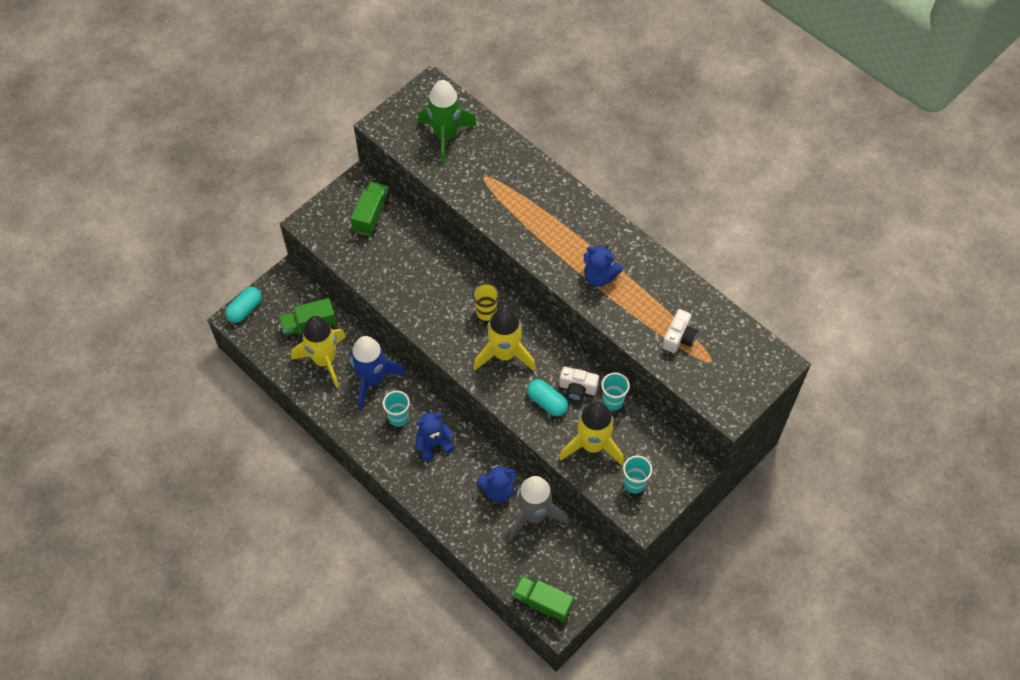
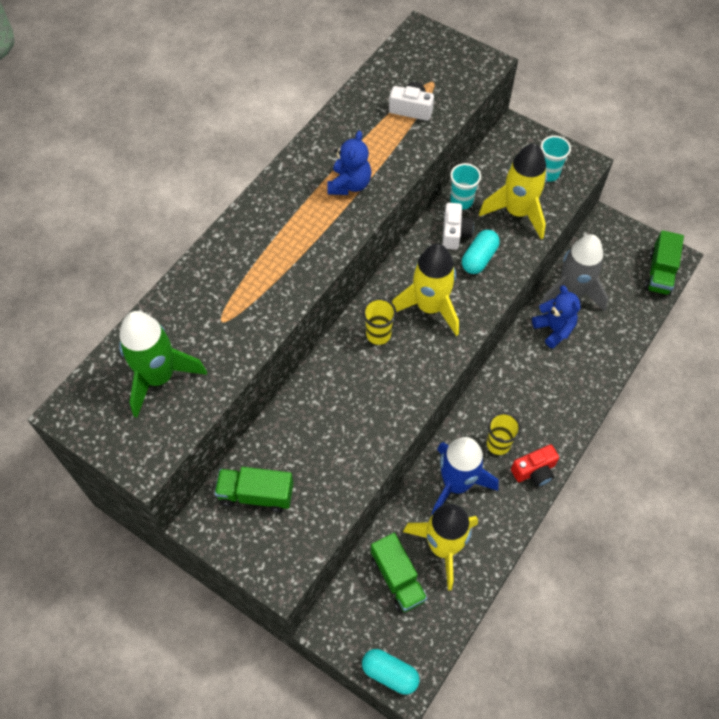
camera: 100 degrees left, 0 degrees up
turquoise cup [383,391,410,427] -> yellow cup [487,412,521,455]
blue teddy bear [416,412,455,461] -> none
none -> red camera [511,444,559,487]

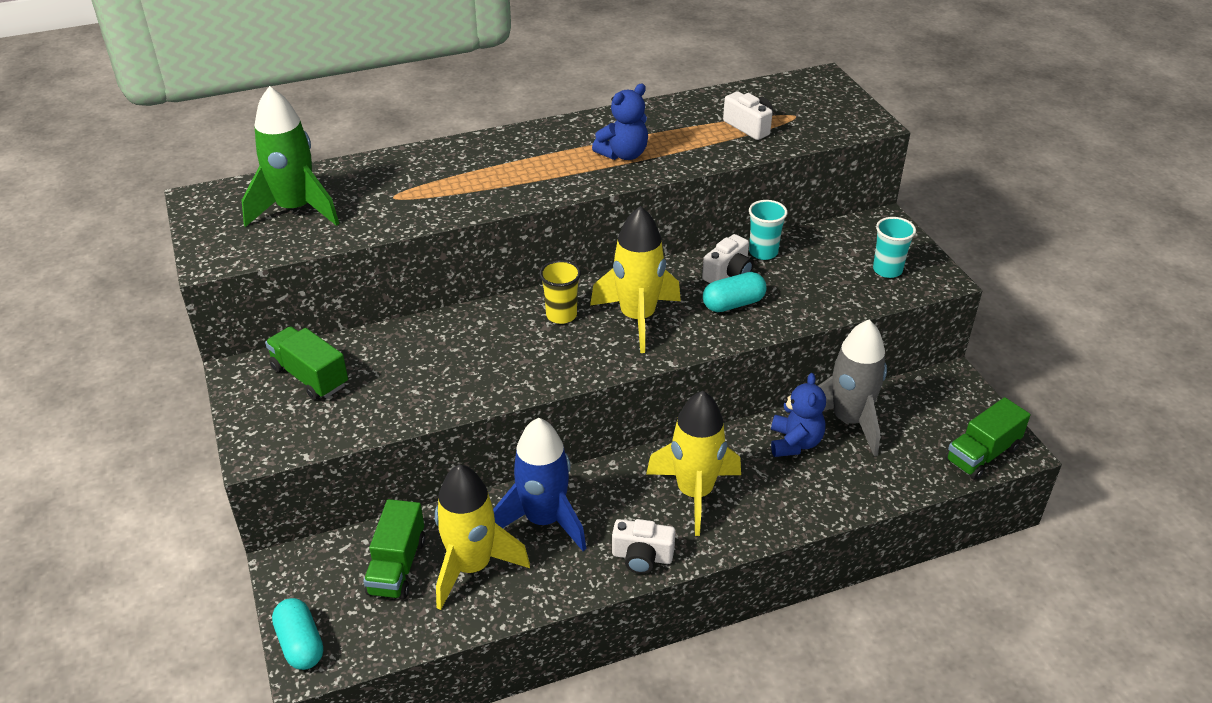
camera: 35 degrees right, 20 degrees down
yellow rocket [479,143,547,239] -> yellow rocket moved to [646,391,741,536]
yellow cup [487,412,521,455] -> none
red camera [511,444,559,487] -> white camera [612,519,676,574]

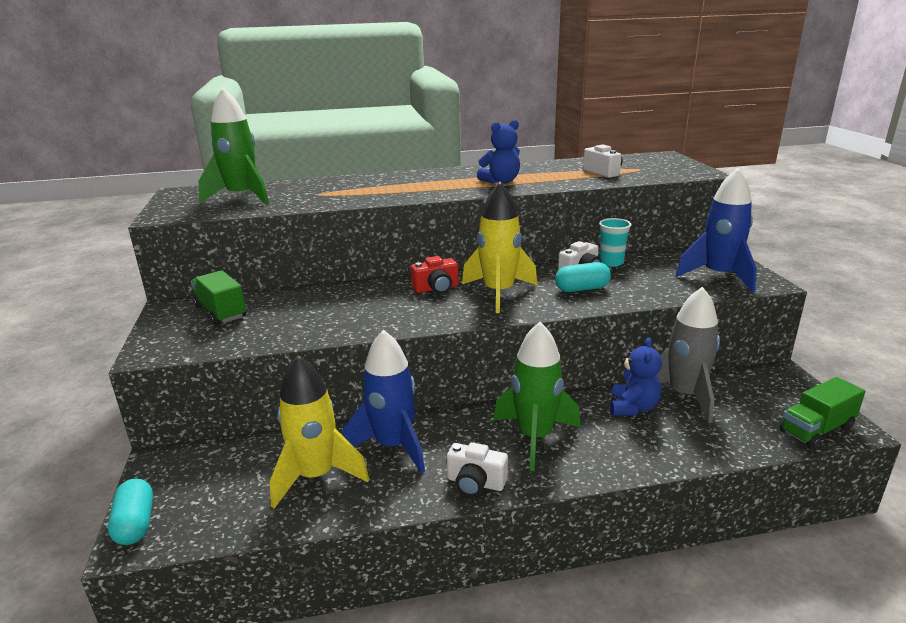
camera: 10 degrees right, 15 degrees down
green truck [363,499,425,599] -> none
yellow cup [540,260,581,324] -> red camera [411,256,459,294]
yellow rocket [646,391,741,536] -> green rocket [494,322,580,471]
turquoise cup [873,217,916,278] -> blue rocket [676,168,757,292]

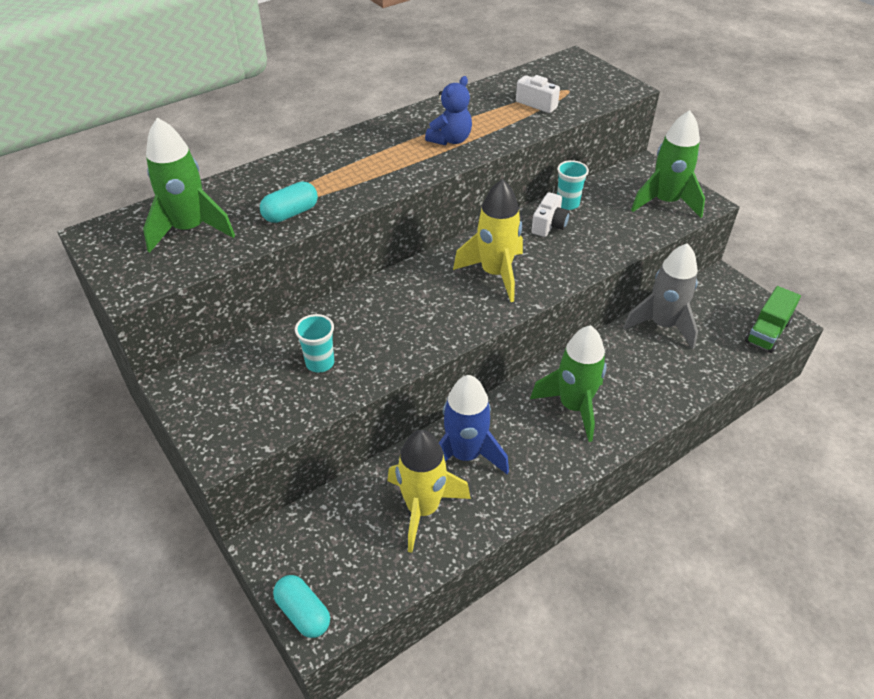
camera: 25 degrees left, 20 degrees up
green truck [191,270,246,325] -> none
red camera [411,256,459,294] -> none
white camera [447,442,508,497] -> none
turquoise capsule [555,262,611,292] -> turquoise capsule moved to [260,182,318,223]
blue teddy bear [610,337,662,415] -> none
blue rocket [676,168,757,292] -> green rocket [631,110,705,218]
none -> turquoise cup [295,314,334,373]

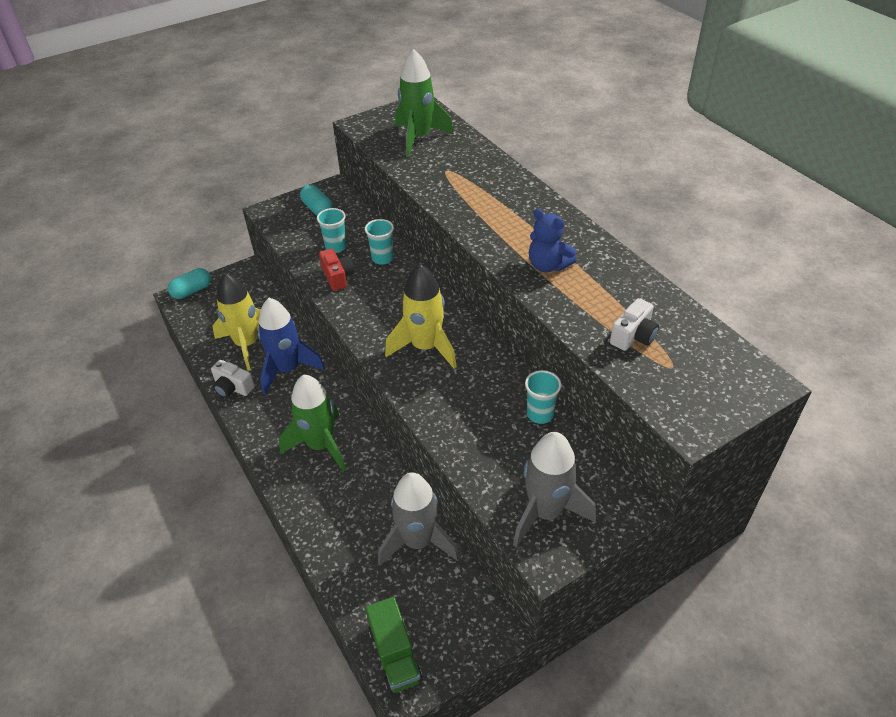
camera: 95 degrees right, 0 degrees up
turquoise capsule [260,182,318,223] -> turquoise capsule moved to [300,185,332,215]
white camera [531,192,570,237] -> white camera moved to [211,360,255,398]
green rocket [631,110,705,218] -> grey rocket [513,432,597,547]
green truck [745,286,801,353] -> green truck turned 150 degrees counterclockwise [365,597,423,694]
none -> red camera [319,249,354,291]
none -> turquoise cup [365,219,394,265]

